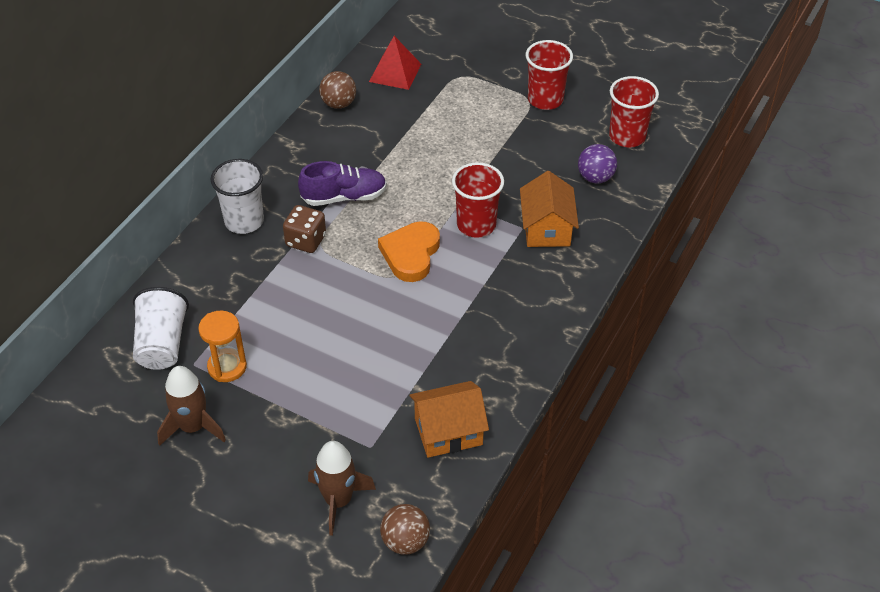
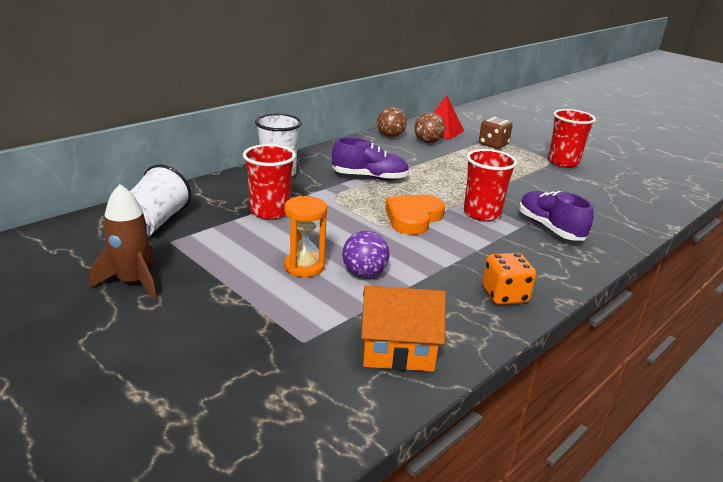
camera: 15 degrees right, 20 degrees down
orange hourglass [198,311,247,382] -> orange hourglass moved to [284,196,327,277]
brown dice [283,205,326,253] -> brown dice moved to [479,117,513,149]
brown rocket [308,441,376,536] -> none
brown ball [380,504,430,555] -> brown ball moved to [414,112,445,143]
orange house [520,171,579,247] -> purple shoe [519,191,594,241]
purple ball [578,144,617,184] -> purple ball moved to [342,231,389,278]
red cup [609,76,659,147] -> red cup moved to [243,144,296,219]
none -> orange dice [482,253,536,305]

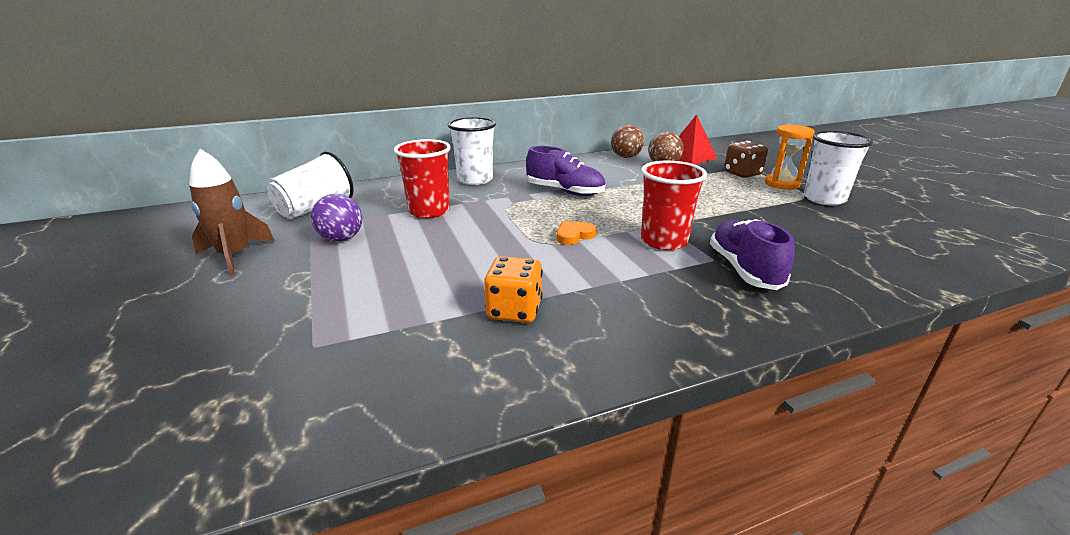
camera: 25 degrees right, 0 degrees up
orange hourglass [284,196,327,277] -> orange hourglass moved to [765,124,815,190]
purple ball [342,231,389,278] -> purple ball moved to [311,194,362,242]
orange house [361,285,446,372] -> none
orange heart [385,195,445,235] -> orange heart [557,221,597,245], size x0.54
orange dice [482,253,536,305] -> orange dice moved to [484,256,543,323]
red cup [548,109,596,168] -> white cup [804,131,873,205]

